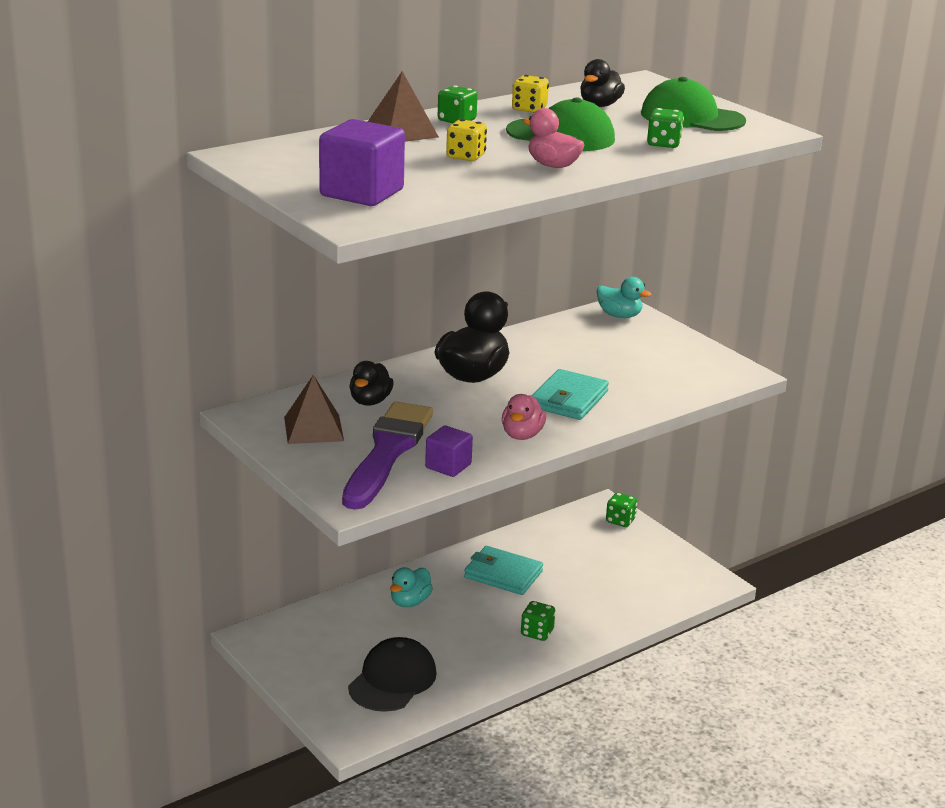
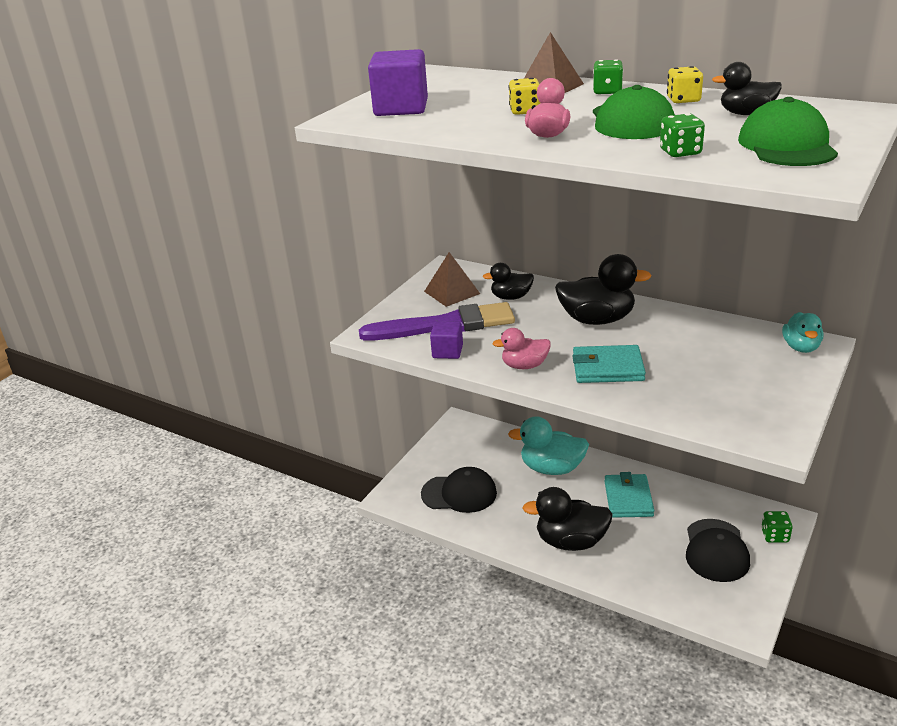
camera: 70 degrees right, 5 degrees up
turquoise duck [390,567,433,607] -> turquoise duck [508,416,589,475], size x1.71
green dice [521,601,555,641] -> black duck [522,487,613,551]
none -> black cap [686,519,750,582]

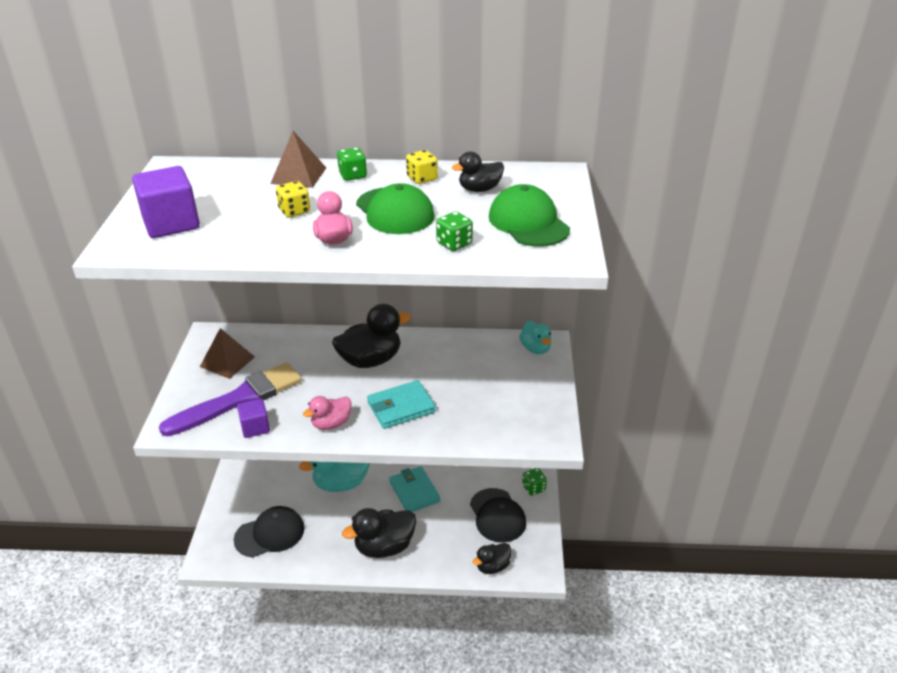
camera: 30 degrees left, 5 degrees up
black duck [483,263,534,300] -> black duck moved to [473,543,511,574]

